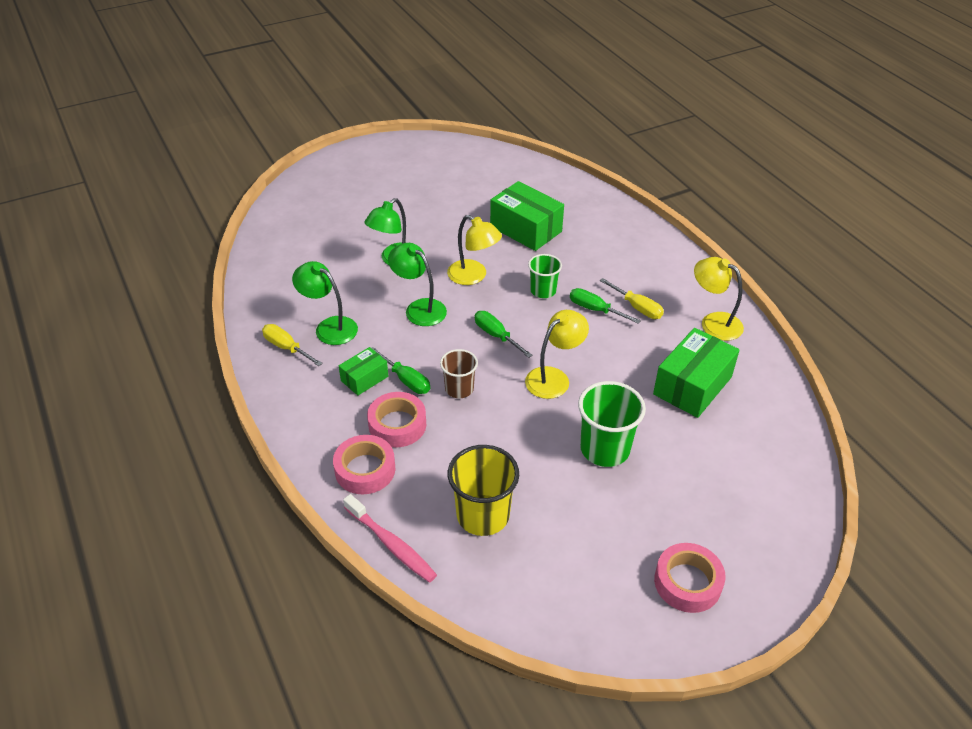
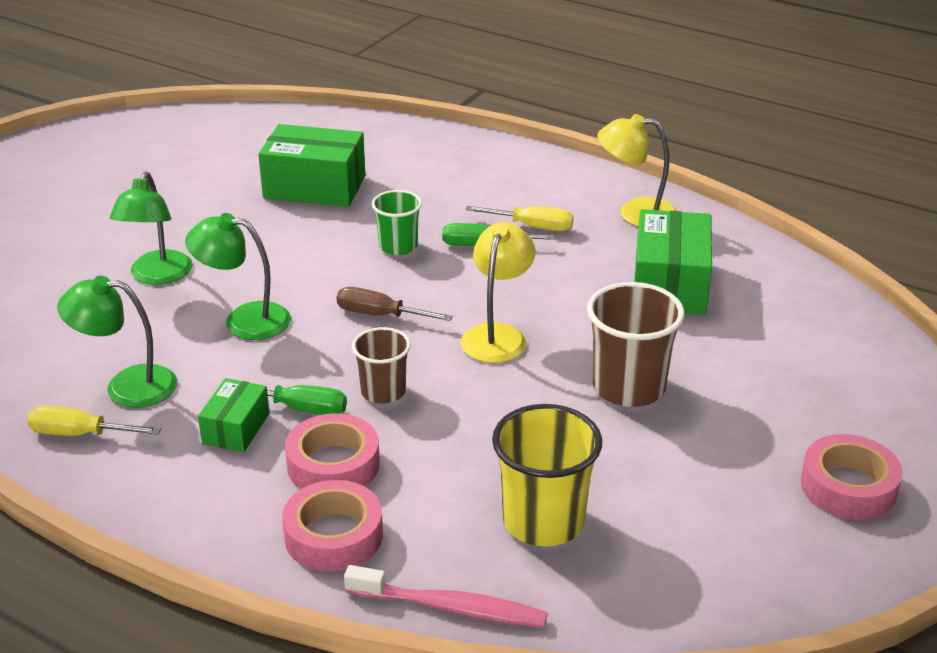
camera: 30 degrees left, 10 degrees down
yellow lamp [447,215,502,285] -> none
green screwdriver [475,311,533,358] -> brown screwdriver [337,287,453,321]
green cup [578,381,646,467] -> brown cup [587,282,685,407]

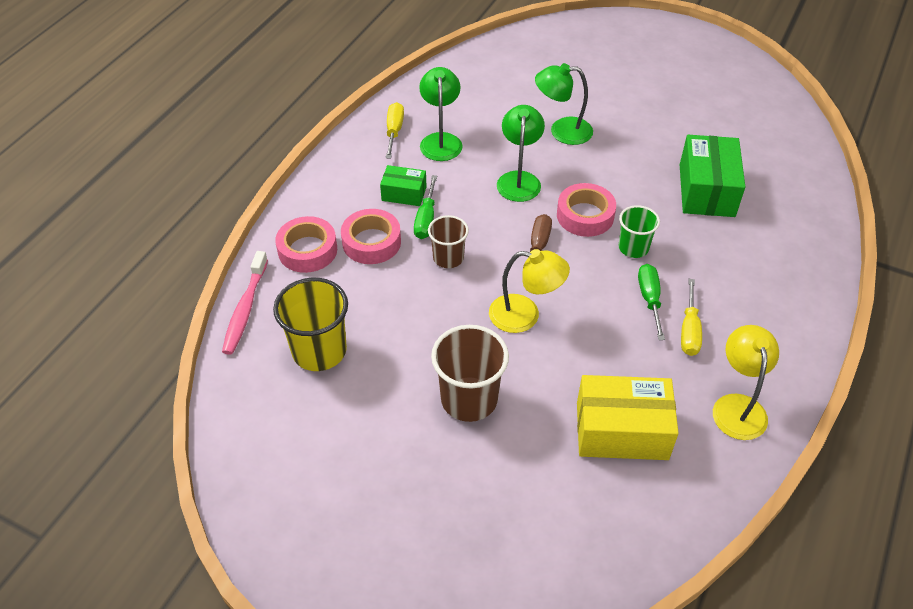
camera: 85 degrees right, 15 degrees up
green box [634,209,712,315] -> yellow box [577,375,679,460]
pink tape [801,434,903,520] -> pink tape moved to [557,183,616,237]

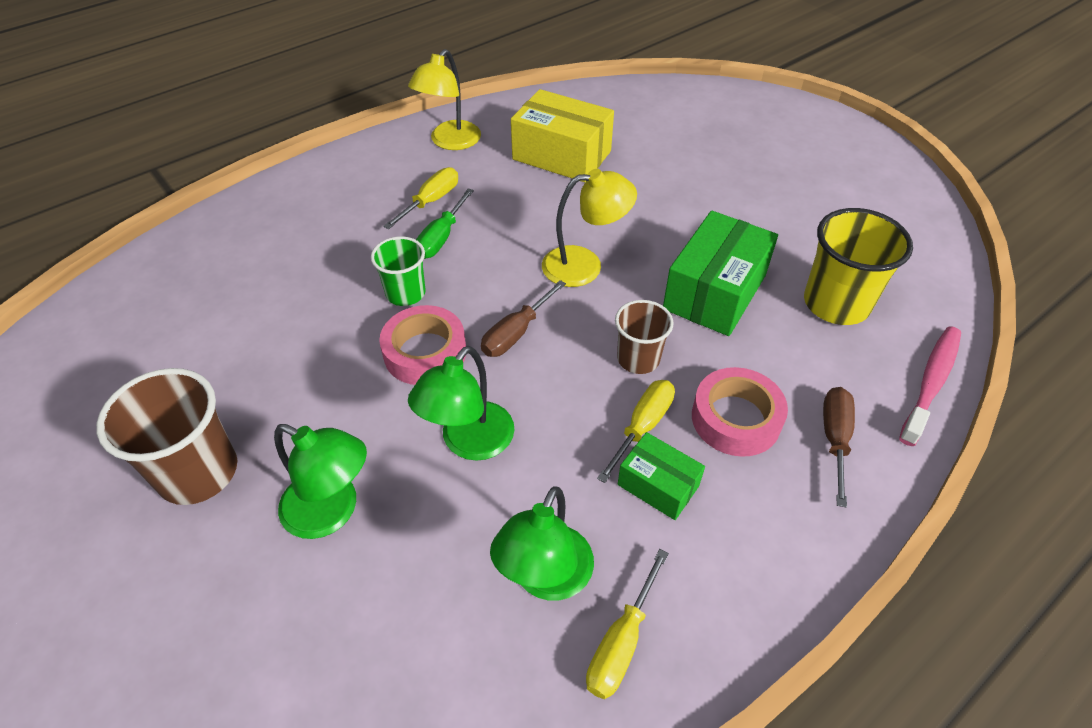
camera: 155 degrees left, 0 degrees up
pink tape [275,216,337,273] -> brown screwdriver [823,387,855,508]
green screwdriver [414,175,437,239] -> yellow screwdriver [597,380,675,483]
brown cup [431,325,509,422] -> brown cup moved to [96,368,237,505]
yellow lamp [489,249,570,333] -> yellow lamp turned 135 degrees clockwise [542,169,637,287]
green box [680,135,745,217] -> green box moved to [663,211,778,336]

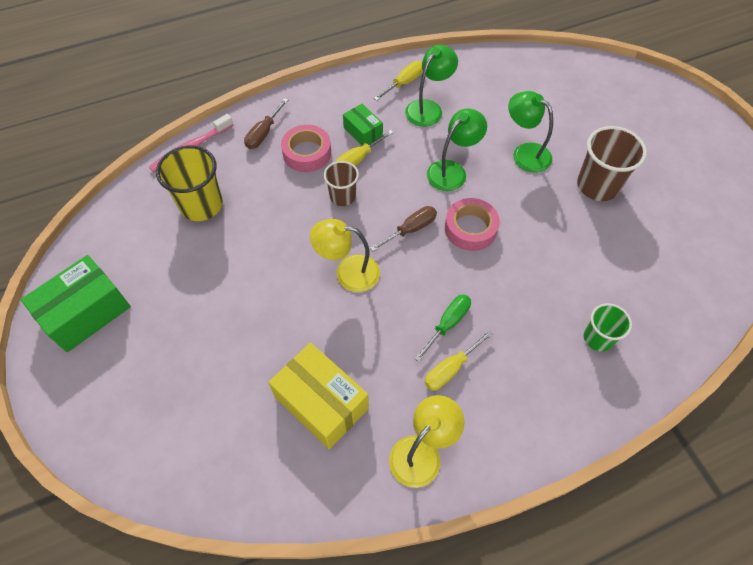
camera: 165 degrees left, 10 degrees up
green cup [371,236,426,306] -> green cup moved to [584,303,632,351]
green box [663,211,778,336] -> green box moved to [21,255,131,352]

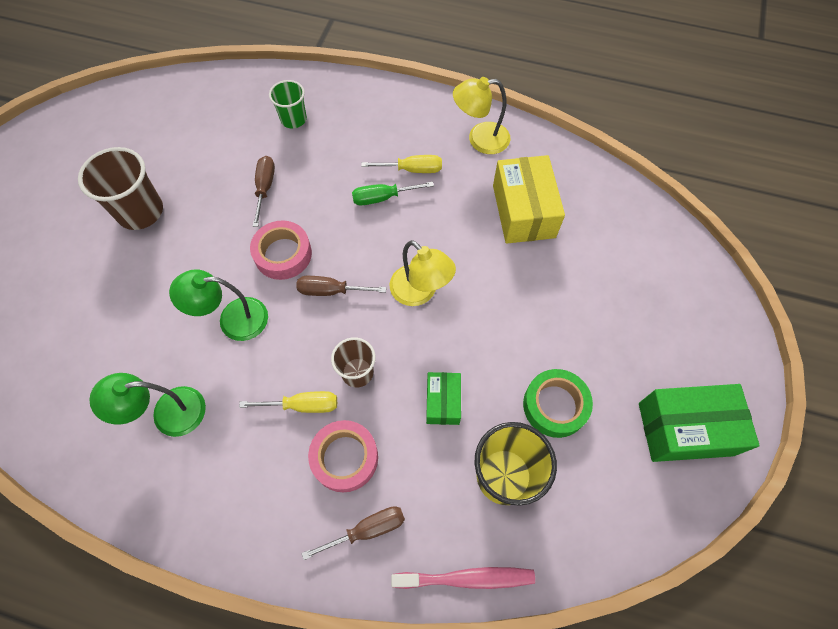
camera: 140 degrees left, 5 degrees up
green box [343,104,383,146] -> green box moved to [426,372,461,425]
yellow screwdriver [374,61,423,101] -> none
green lamp [508,91,553,173] -> none
none -> brown screwdriver [253,156,275,227]
none -> green tape [523,369,593,438]

